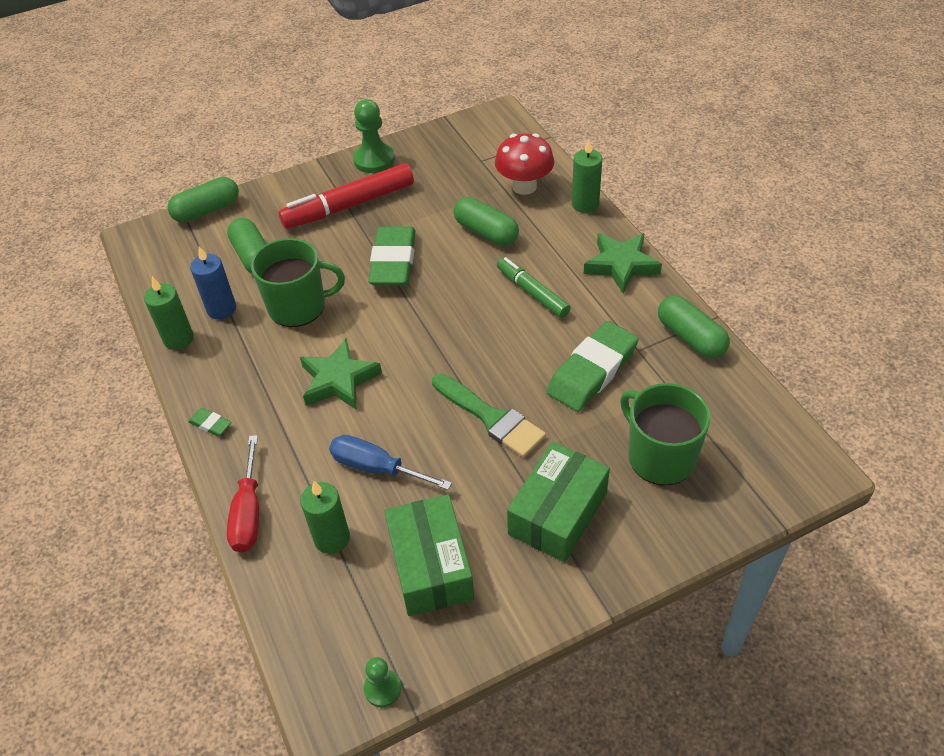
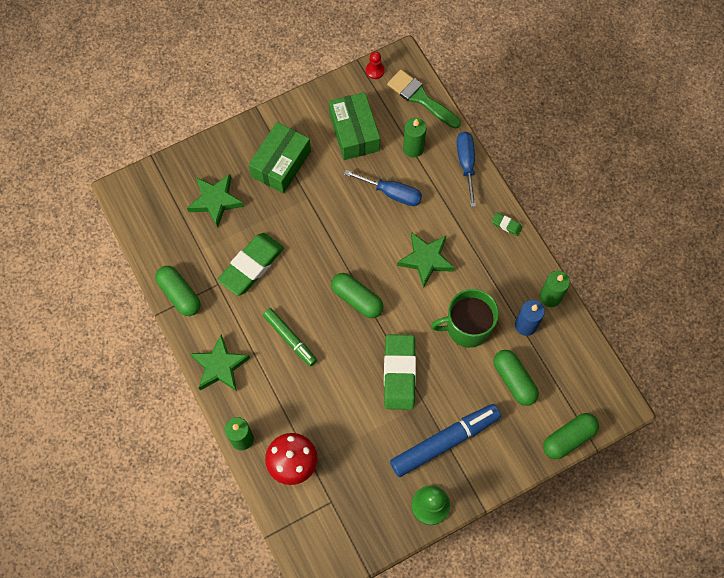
camera: 175 degrees right, 20 degrees up
red screwdriver [227,435,259,553] -> blue screwdriver [457,132,476,207]
red marker [279,163,414,229] -> blue marker [390,404,501,477]
green pawn [364,657,401,707] -> red pawn [366,51,385,79]
green brush [432,374,546,458] -> green brush moved to [387,70,461,129]
green capsule [454,197,519,246] -> green capsule moved to [331,273,383,318]
green mug [620,383,711,485] -> green star [187,174,244,228]

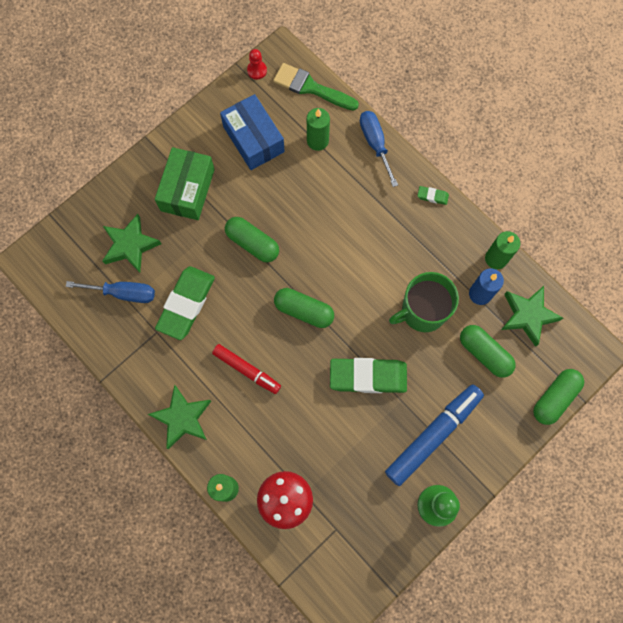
camera: 15 degrees left, 5 degrees up
green capsule [155,266,201,316] -> green capsule moved to [225,217,279,262]
green marker [263,308,317,366] -> red marker [212,344,281,394]
green box [329,92,380,160] -> blue box [220,94,285,170]
blue screwdriver [344,170,422,206] -> blue screwdriver moved to [66,281,155,303]
green eraser [384,334,416,410] -> green eraser turned 75 degrees counterclockwise [330,358,407,393]
green star [397,232,455,288] -> green star moved to [501,286,563,347]

